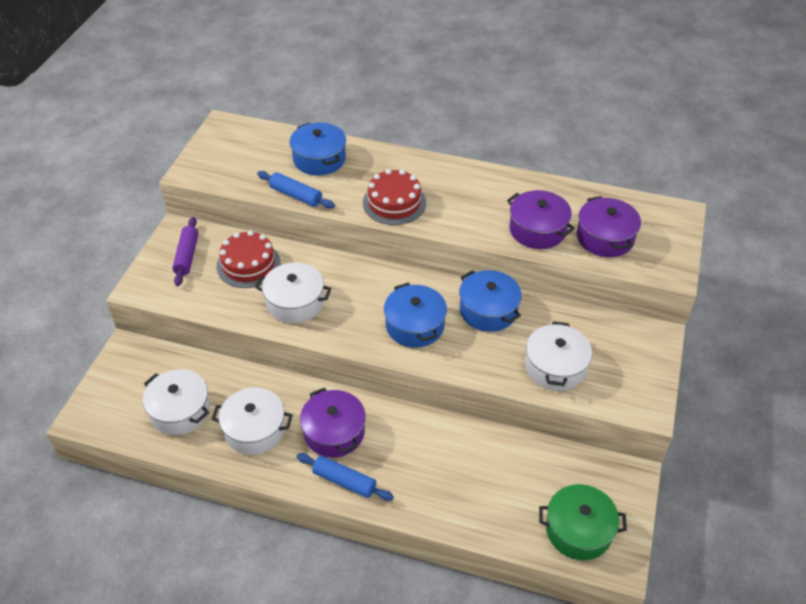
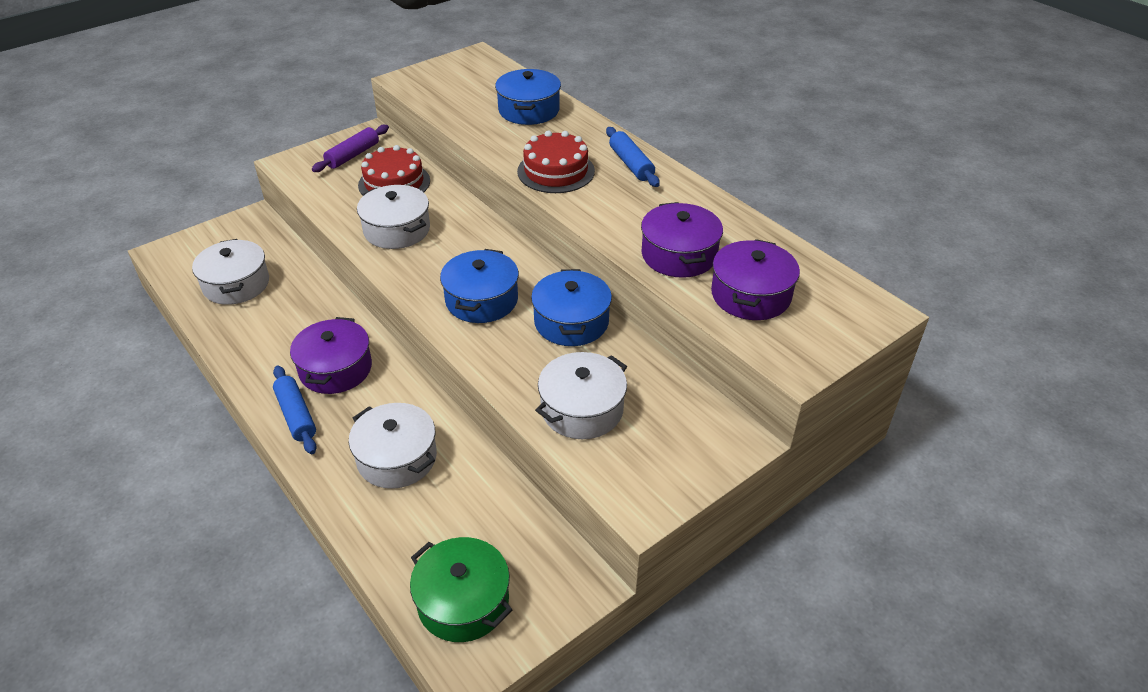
camera: 35 degrees right, 5 degrees down
white pot [212,388,293,455] -> white pot moved to [349,403,437,489]
blue rolling pin [257,171,335,209] -> blue rolling pin moved to [606,127,660,187]

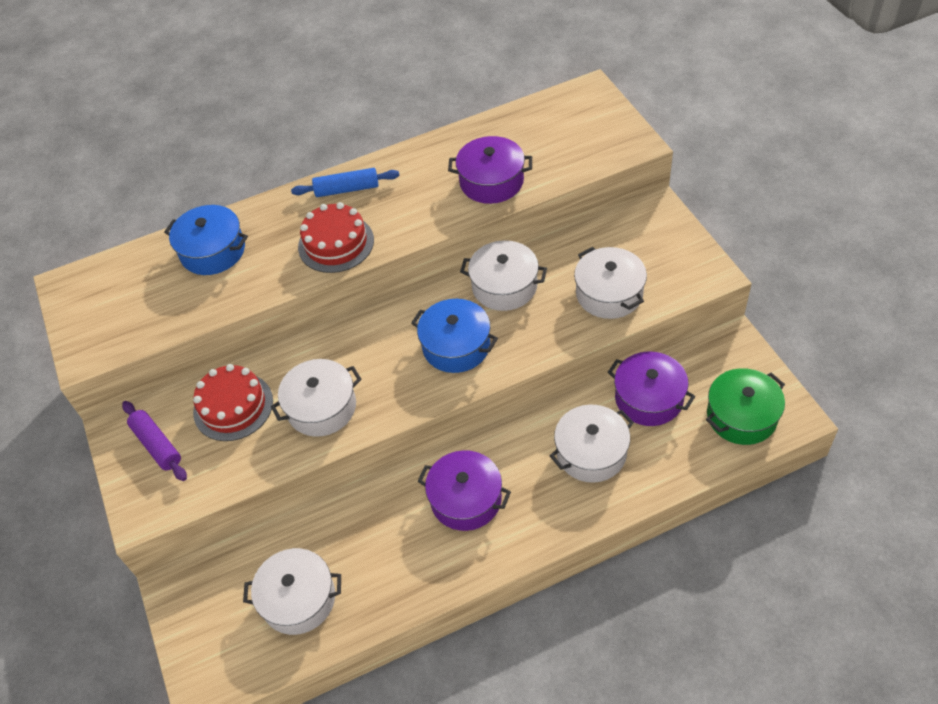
camera: 70 degrees left, 10 degrees up
blue rolling pin [273,366,317,454] -> none
blue pot [531,269,612,346] -> white pot [460,240,547,311]
purple pot [711,239,800,320] -> purple pot moved to [608,351,696,426]

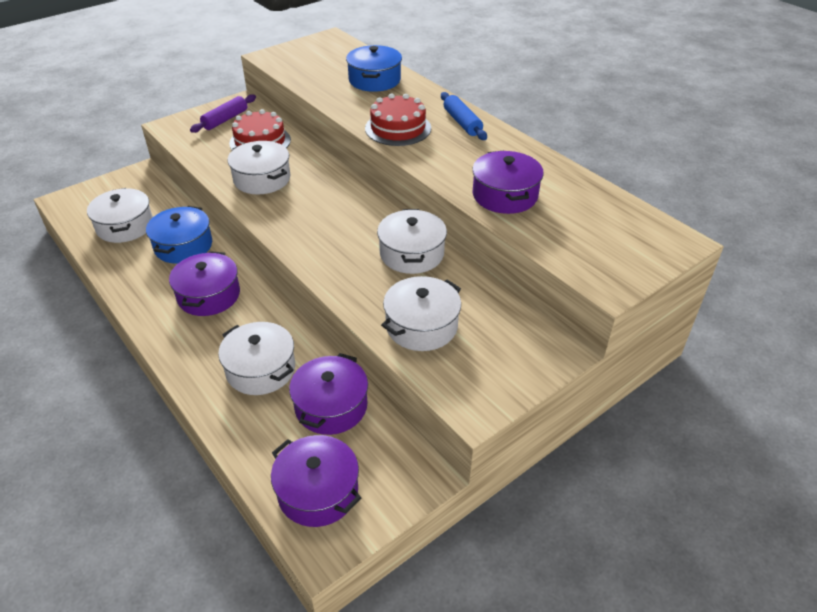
camera: 70 degrees right, 10 degrees down
blue pot [411,299,498,373] -> blue pot moved to [146,206,212,264]
green pot [706,368,785,445] -> purple pot [271,435,361,527]

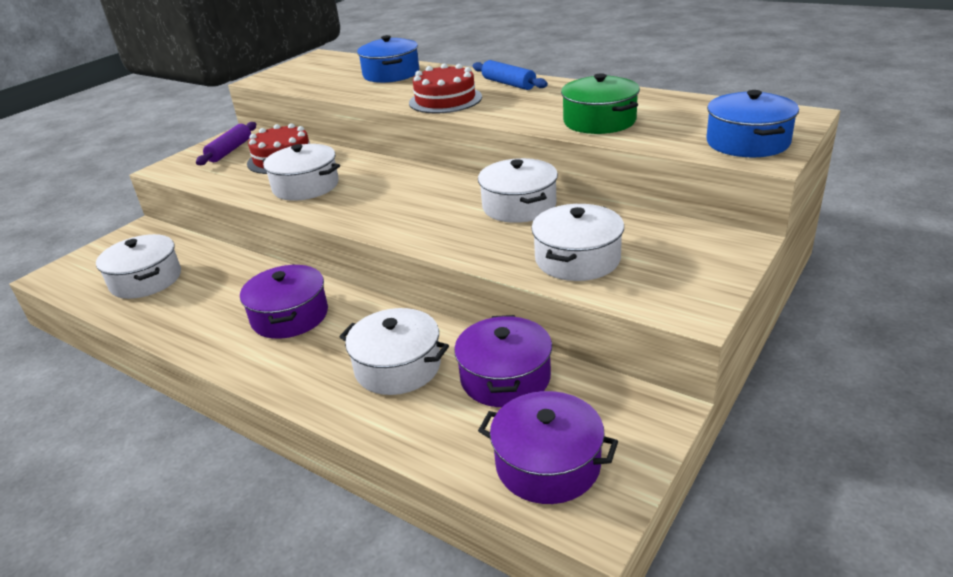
camera: 15 degrees left, 10 degrees down
blue pot [146,206,212,264] -> blue pot moved to [707,90,799,157]
purple pot [472,151,544,214] -> green pot [561,73,640,134]

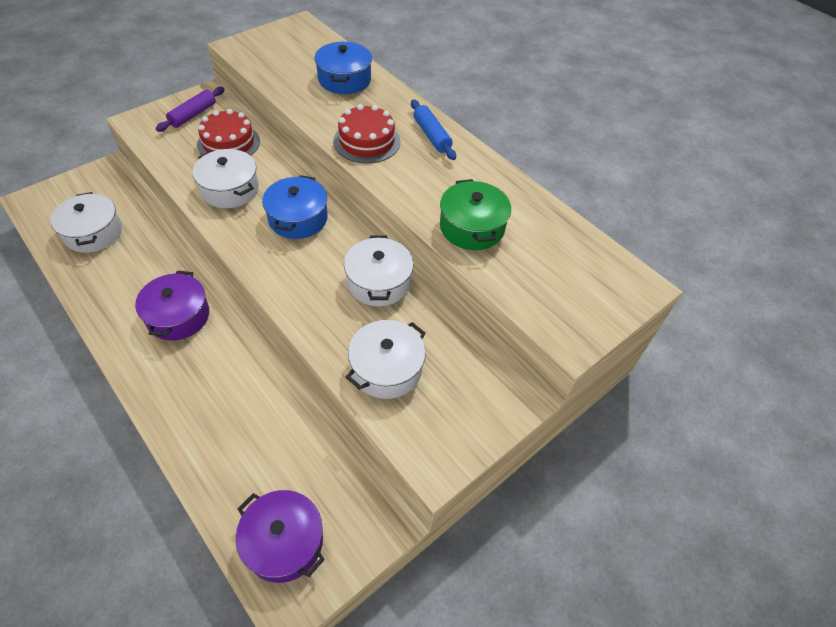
camera: 10 degrees right, 20 degrees up
white pot [340,308,449,395] -> none
purple pot [454,315,552,407] -> none
blue pot [707,90,799,157] -> blue pot moved to [262,175,328,239]

